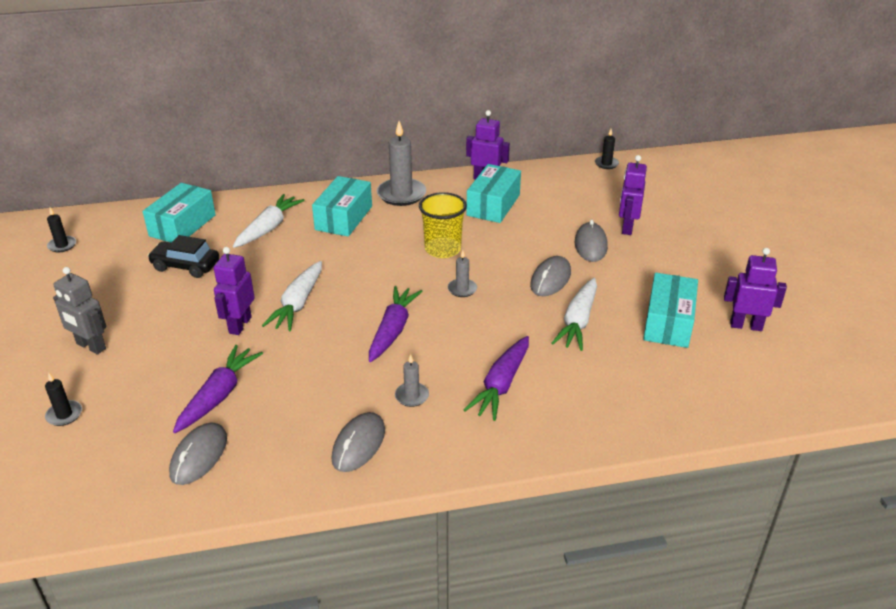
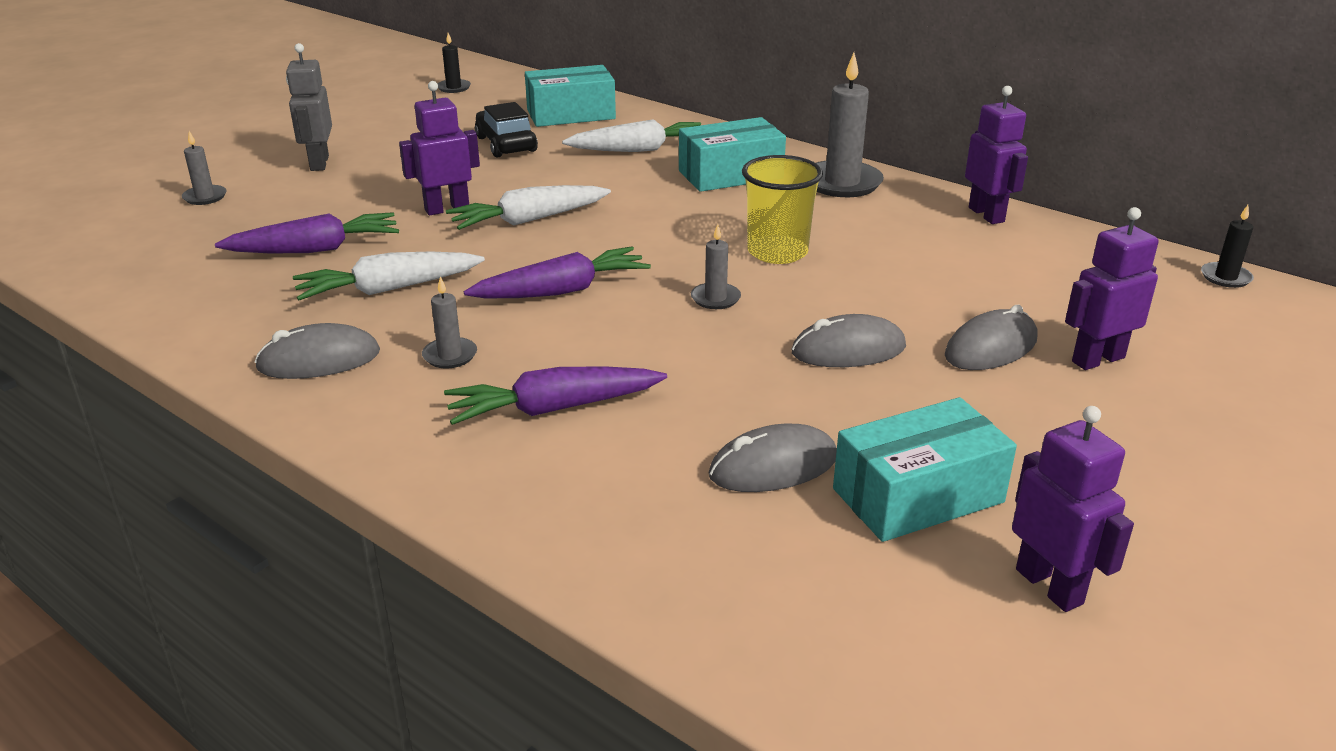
camera: 50 degrees right, 5 degrees down
black candle [45,372,82,426] -> grey candle [182,131,227,205]
grey mouse [169,423,227,485] -> grey mouse moved to [709,424,837,492]
turquoise box [466,164,521,223] -> none
white carrot [551,278,597,351] -> white carrot moved to [293,251,485,300]

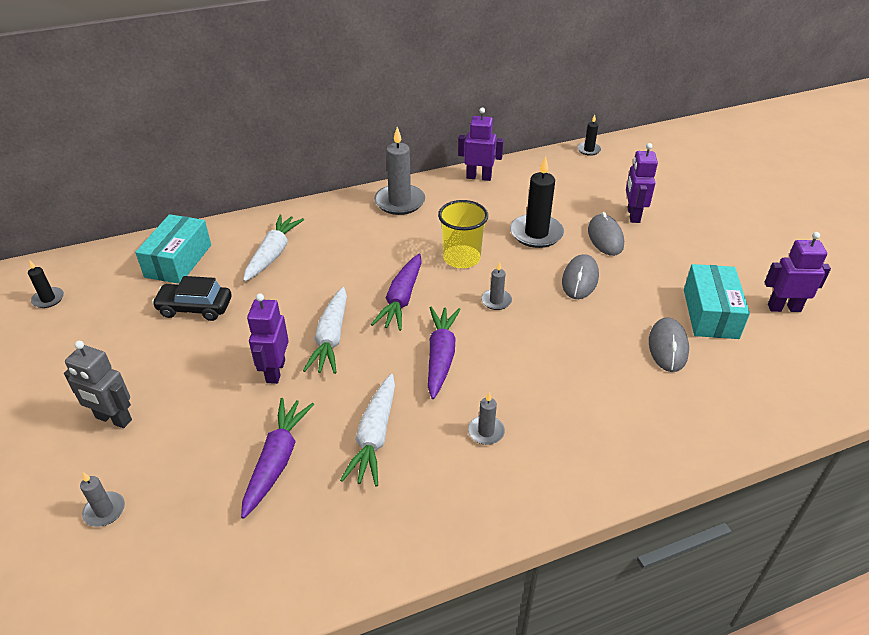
camera: 60 degrees left, 10 degrees up
grey mouse [254,323,380,379] -> none
purple carrot [444,366,667,425] -> purple carrot moved to [371,254,422,331]
turquoise box [679,117,786,192] -> none
none -> black candle [510,156,564,248]

